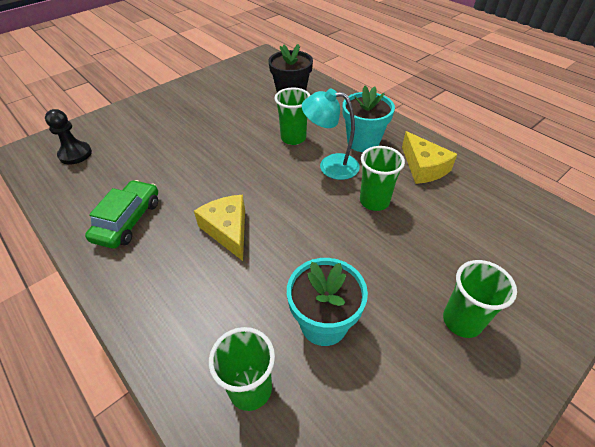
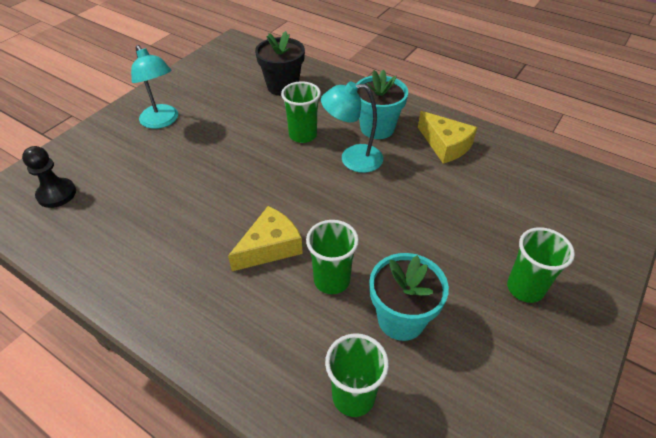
camera: 15 degrees left, 0 degrees up
green car [85,180,158,249] -> none
yellow cheese [194,195,245,261] -> yellow cheese turned 90 degrees clockwise [228,206,303,271]
green cup [360,146,405,211] -> green cup moved to [306,220,359,294]
none -> turquoise lamp [131,45,178,129]

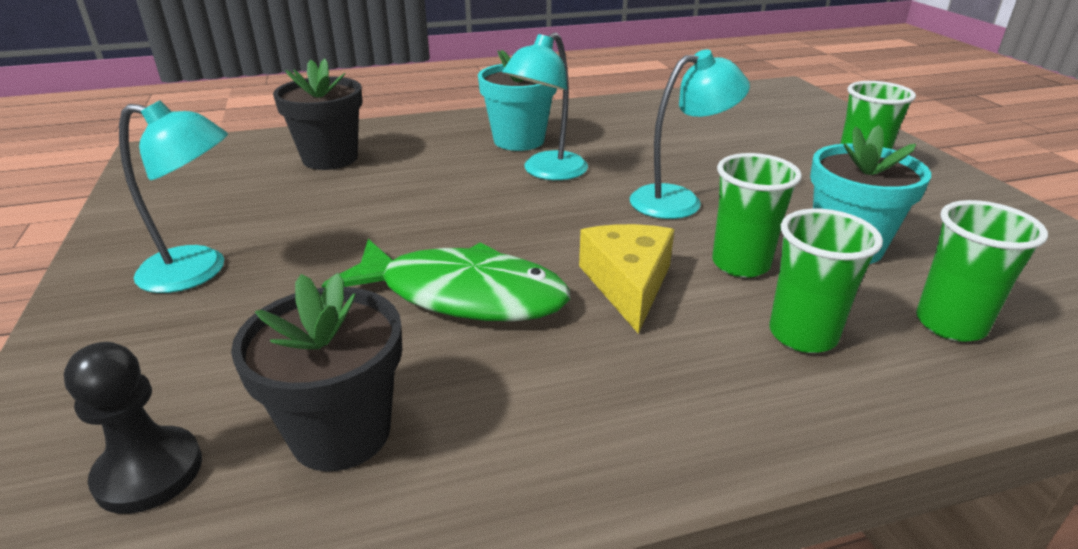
camera: 50 degrees left, 15 degrees down
green cup [281,81,321,143] -> green cup moved to [769,208,883,353]
yellow cheese [418,111,477,164] -> none
none -> black flower pot [231,273,402,472]
none -> green fish [322,239,570,321]
none -> turquoise lamp [630,49,750,219]

